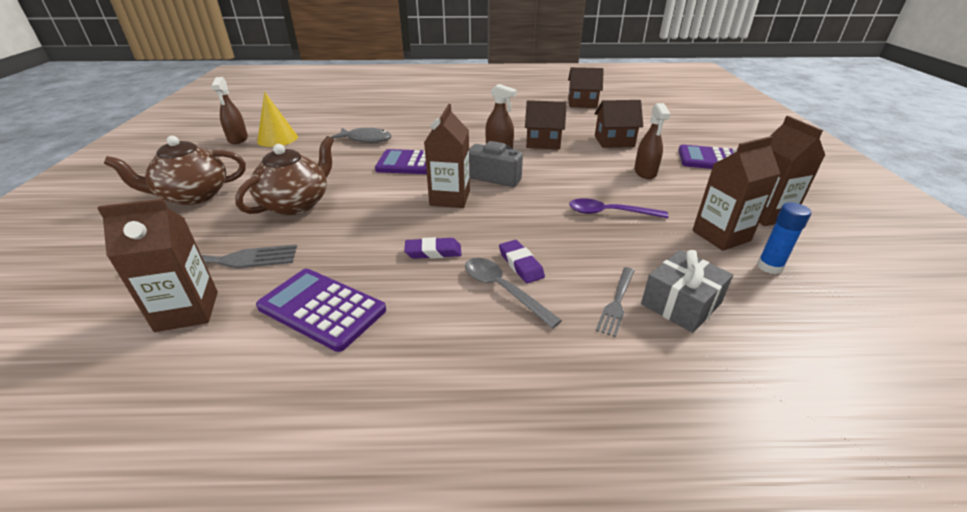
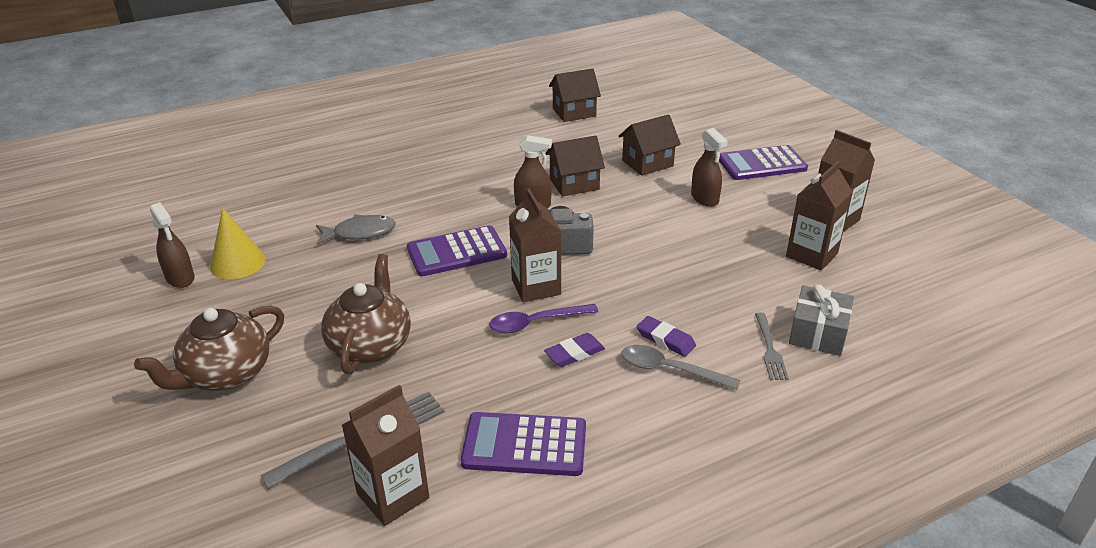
camera: 25 degrees left, 0 degrees up
purple spoon [569,198,669,218] -> purple spoon moved to [489,304,599,333]
blue glue stick [757,203,811,274] -> none

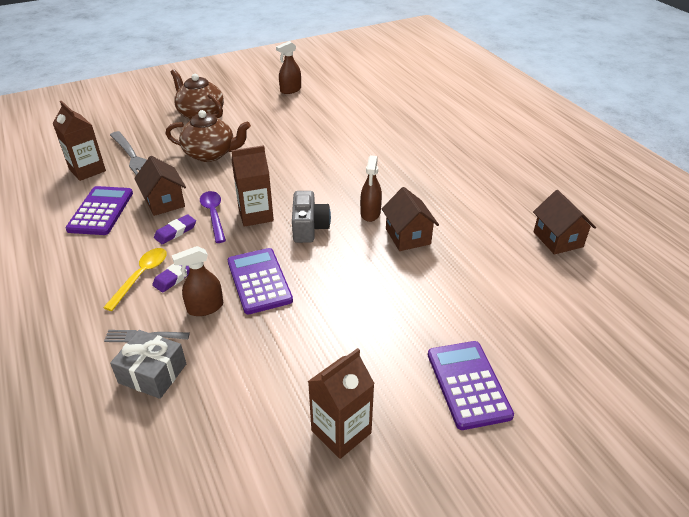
camera: 90 degrees right, 5 degrees up
yellow cone [210,208,266,279] -> none
grey fish [316,214,396,245] -> none
purple calculator [407,225,507,276] -> purple calculator moved to [228,248,293,314]
purple eraser [544,333,605,367] -> purple eraser turned 75 degrees clockwise [154,214,196,244]
brown house [618,114,681,176] -> brown house moved to [134,156,186,216]
grey spoon [622,345,741,390] -> yellow spoon [103,248,167,311]
brown spray bottle [691,128,728,207] -> brown spray bottle moved to [172,246,223,316]
brown carton [786,161,853,270] -> none

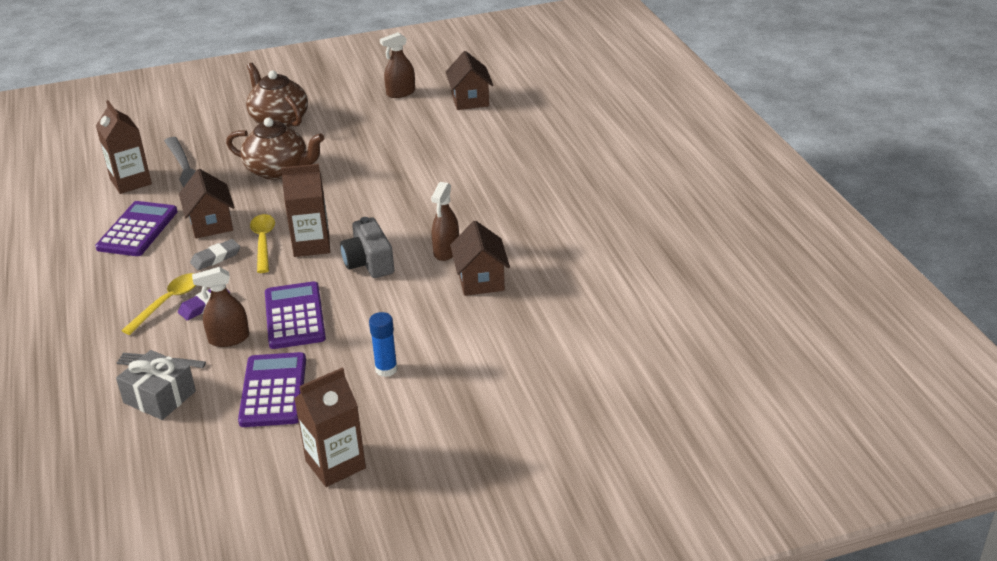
camera: 10 degrees right, 5 degrees down
purple eraser [154,214,196,244] -> grey eraser [190,239,240,270]
purple spoon [200,191,226,243] -> yellow spoon [250,214,275,273]
grey camera [292,191,331,243] -> grey camera turned 150 degrees clockwise [340,217,394,278]
purple calculator [428,341,514,430] -> purple calculator moved to [238,352,306,427]
brown house [533,190,596,255] -> brown house moved to [446,51,493,110]
none -> blue glue stick [369,312,398,377]

